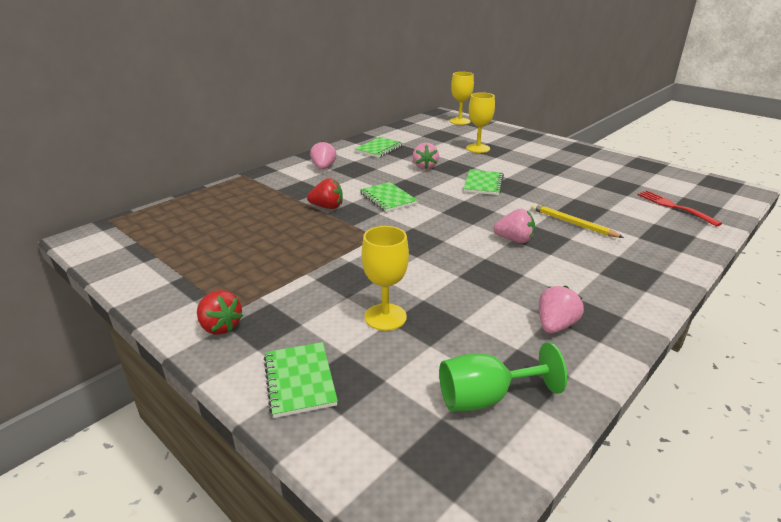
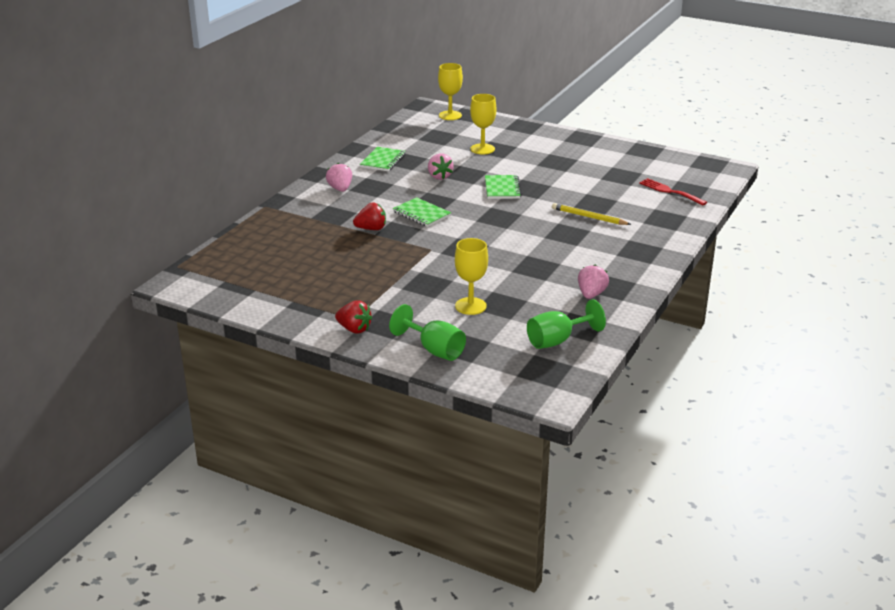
camera: 15 degrees left, 0 degrees up
green notebook [264,342,338,418] -> green goblet [389,304,466,361]
pink strawberry [494,209,535,243] -> none

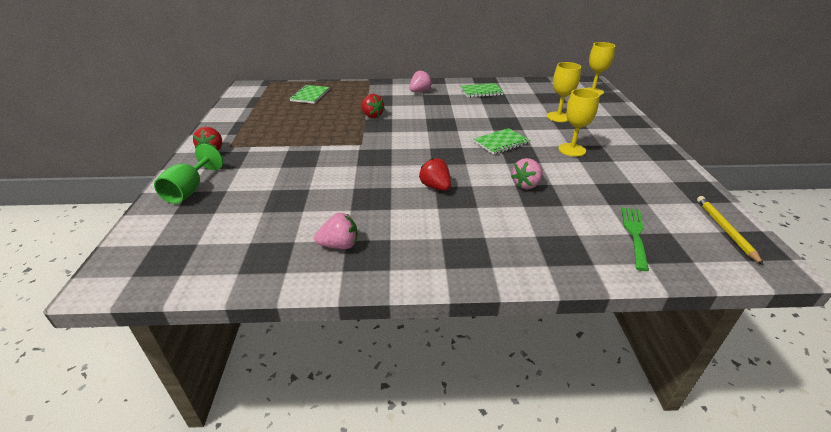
camera: 60 degrees right, 5 degrees up
green notebook [393,197,451,227] -> green notebook moved to [289,85,329,104]
pink strawberry [428,153,454,180] -> pink strawberry moved to [511,158,543,189]
yellow goblet [455,238,488,315] -> yellow goblet moved to [558,89,600,157]
green goblet [527,299,606,349] -> none
yellow pencil [552,203,631,225] -> yellow pencil moved to [697,196,764,265]
red fork [639,178,707,206] -> green fork [621,207,649,271]
none -> red strawberry [419,158,451,191]

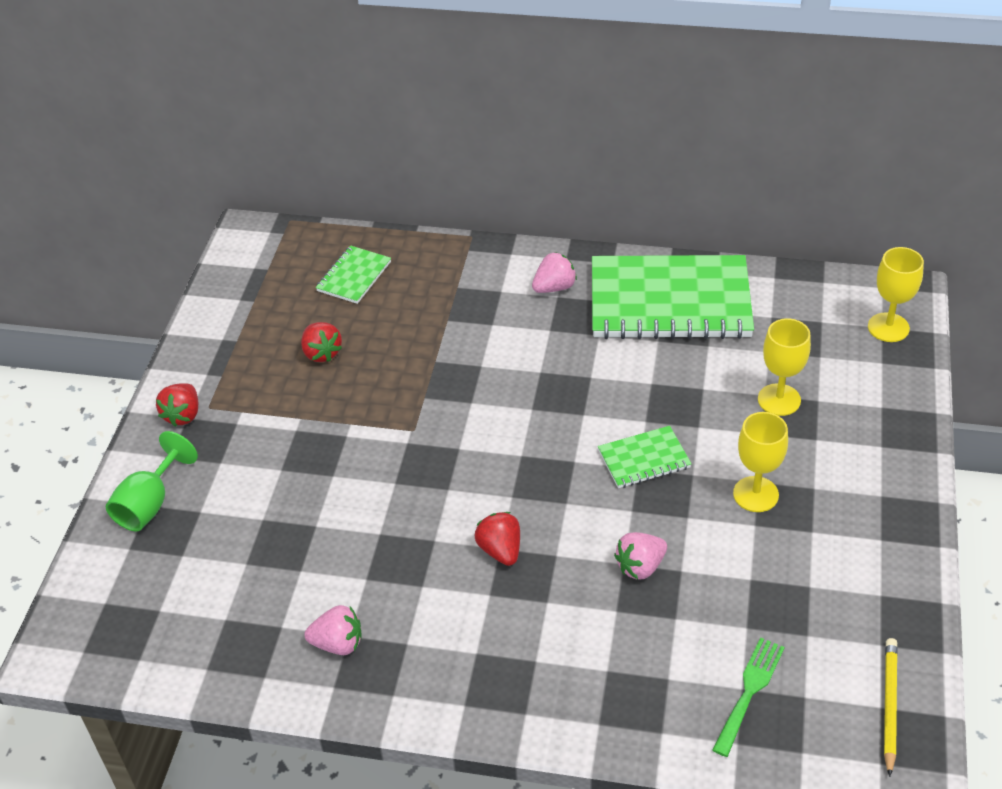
camera: 15 degrees right, 10 degrees up
red strawberry [361,94,385,118] -> red strawberry moved to [301,322,342,362]
green notebook [461,83,504,98] -> green notebook [592,255,754,339], size x2.20

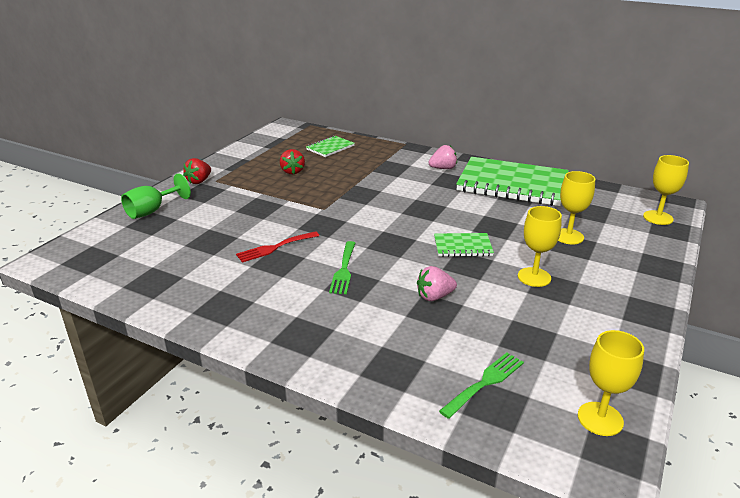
camera: 15 degrees right, 15 degrees down
pink strawberry [304,605,362,655] -> none
red strawberry [475,512,520,566] -> green fork [329,241,356,294]
yellow pencil [884,638,898,777] -> yellow goblet [578,330,644,436]
none -> red fork [236,231,319,263]

